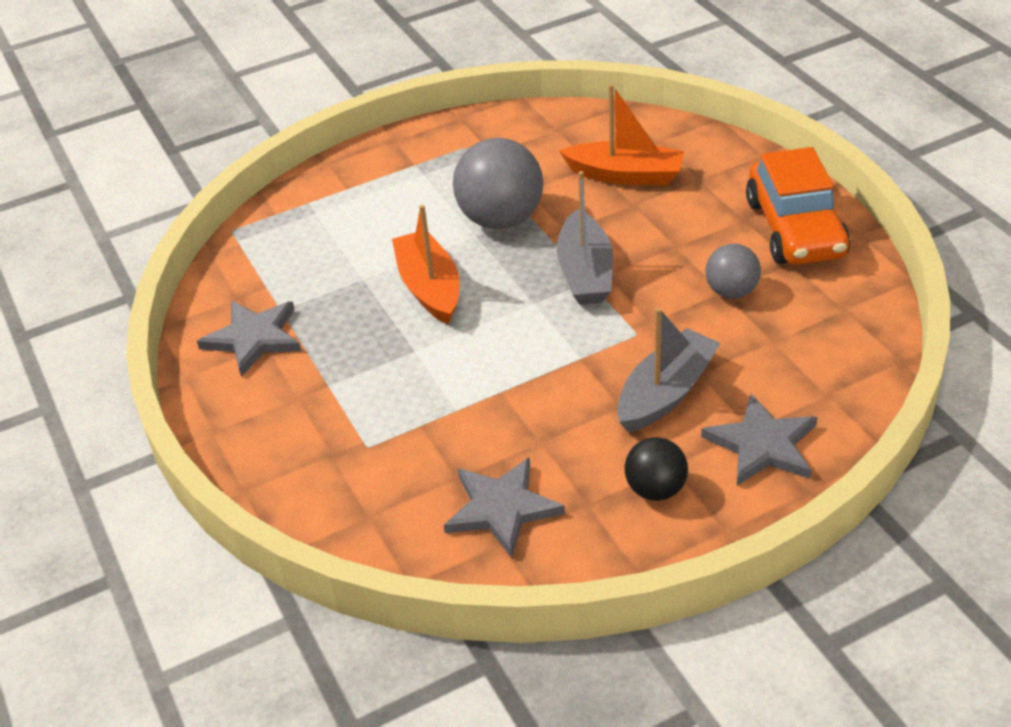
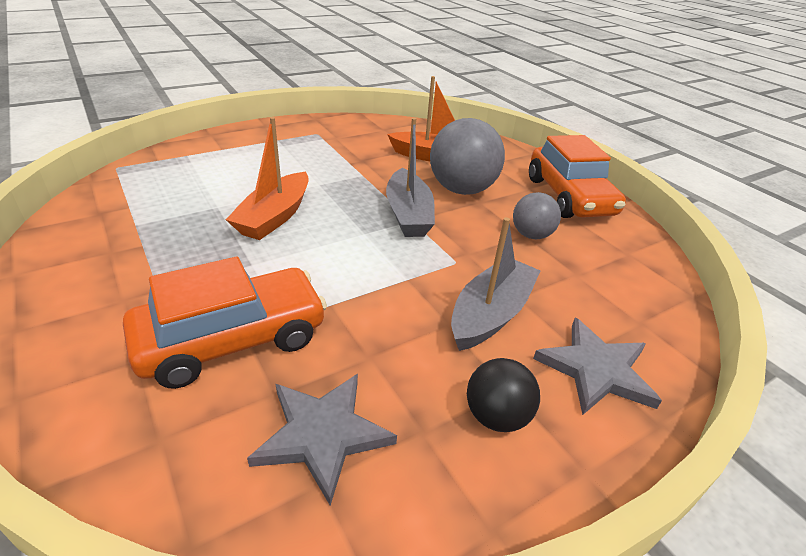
camera: 10 degrees left, 5 degrees down
grey star [197,301,301,377] -> none
orange boat [392,205,460,325] -> orange boat turned 135 degrees counterclockwise [226,117,309,240]
grey ball [453,138,543,229] -> grey ball moved to [430,118,505,195]
none -> orange car [123,257,327,389]

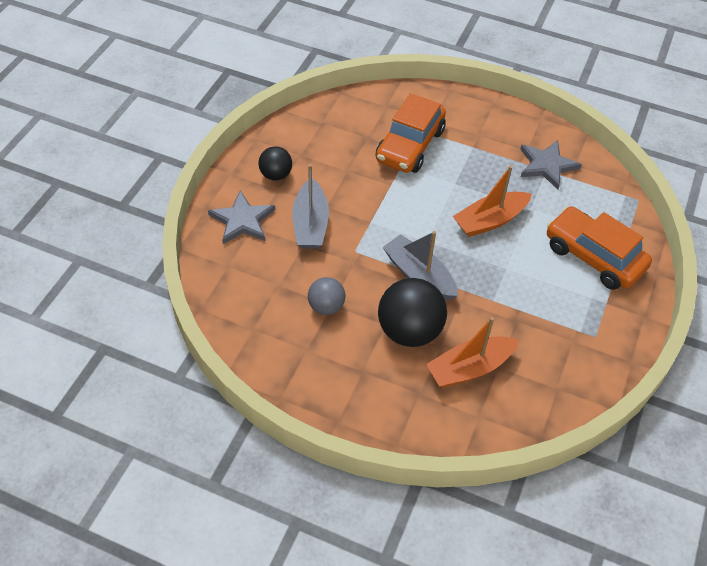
camera: 145 degrees right, 15 degrees up
orange boat [226,117,309,240] -> orange boat turned 105 degrees counterclockwise [453,165,532,237]
grey star [247,374,397,506] -> grey star moved to [520,140,582,189]
grey ball [430,118,505,195] -> black ball [378,278,447,347]
orange car [529,135,626,218] -> orange car moved to [547,206,652,290]

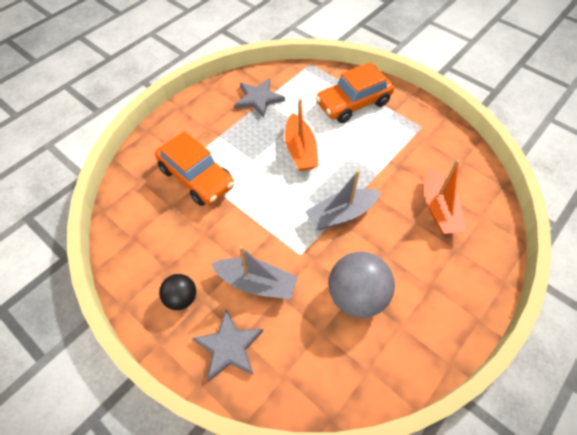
camera: 70 degrees left, 5 degrees up
grey ball [308,277,345,315] -> grey ball [329,252,395,318], size x1.77
black ball [378,278,447,347] -> none

